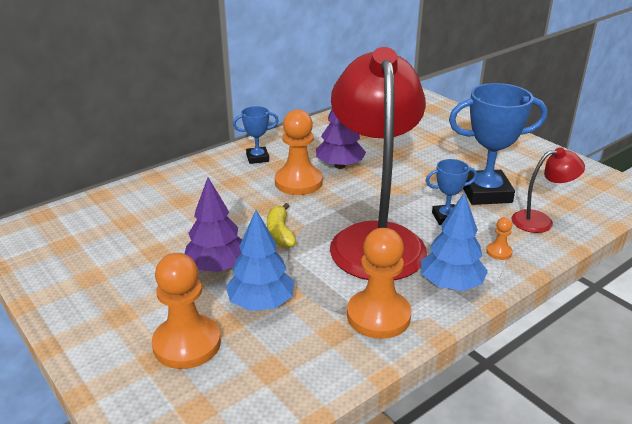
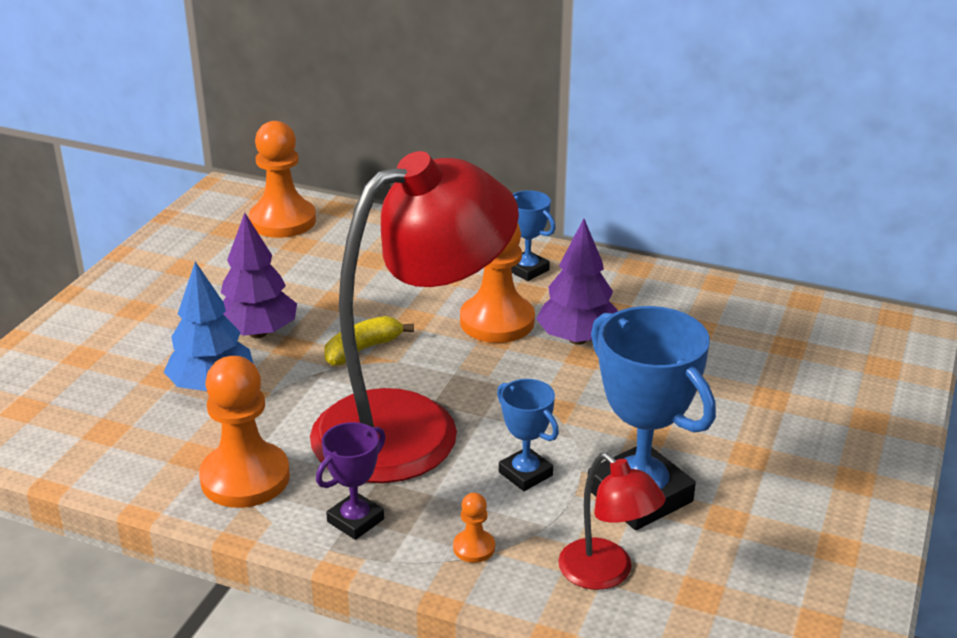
camera: 60 degrees right, 0 degrees up
orange pawn [152,253,221,369] -> orange pawn moved to [249,121,316,238]
blue tree [421,192,488,291] -> purple trophy [316,422,386,540]

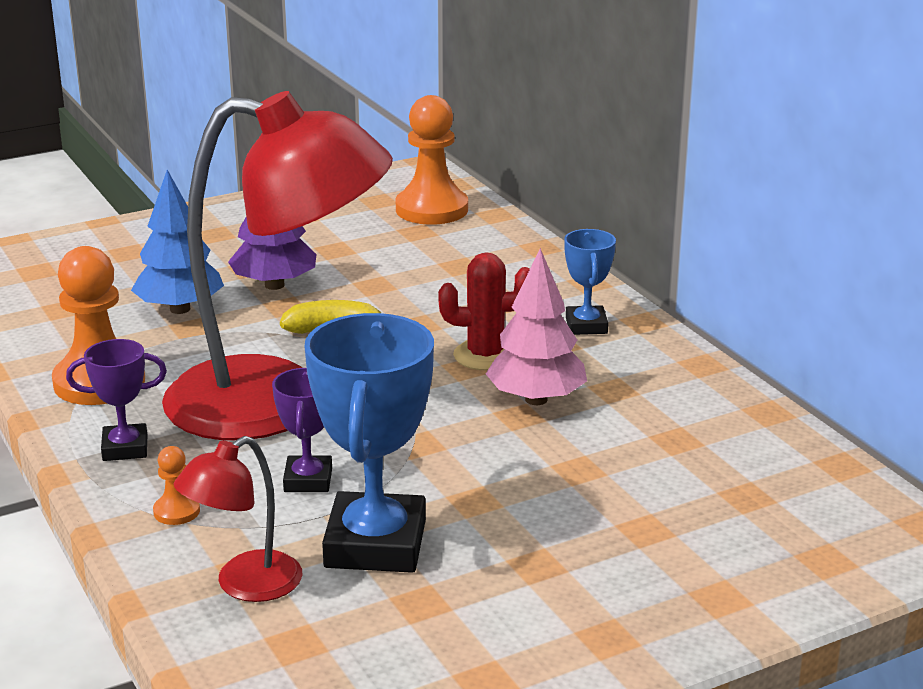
camera: 40 degrees right, 5 degrees down
orange pawn [460,223,535,343] -> red cactus [438,252,530,371]
blue trophy [497,379,559,491] -> purple trophy [272,368,332,492]
purple tree [536,219,618,345] -> pink tree [486,248,587,405]
red lamp [558,453,666,590] -> red lamp turned 45 degrees clockwise [174,436,302,602]

